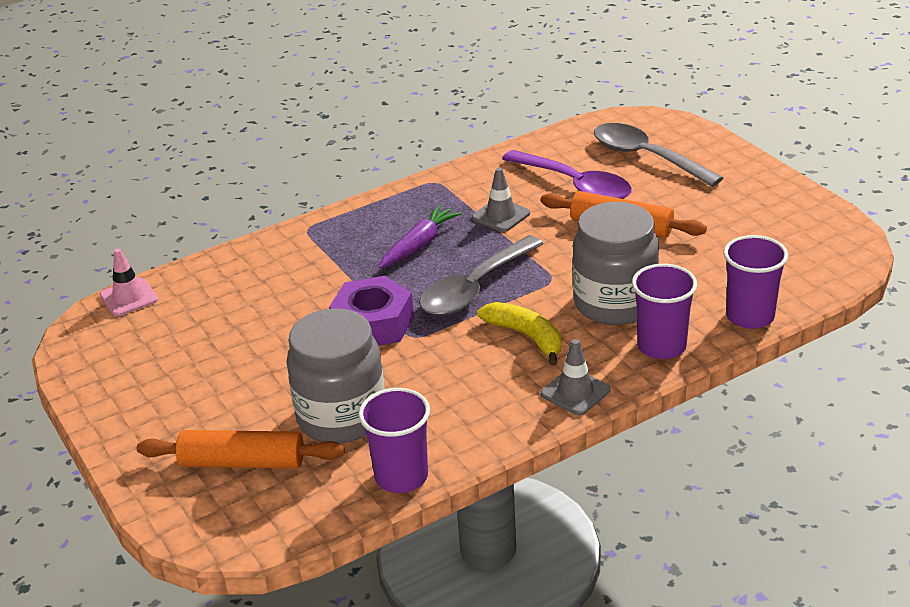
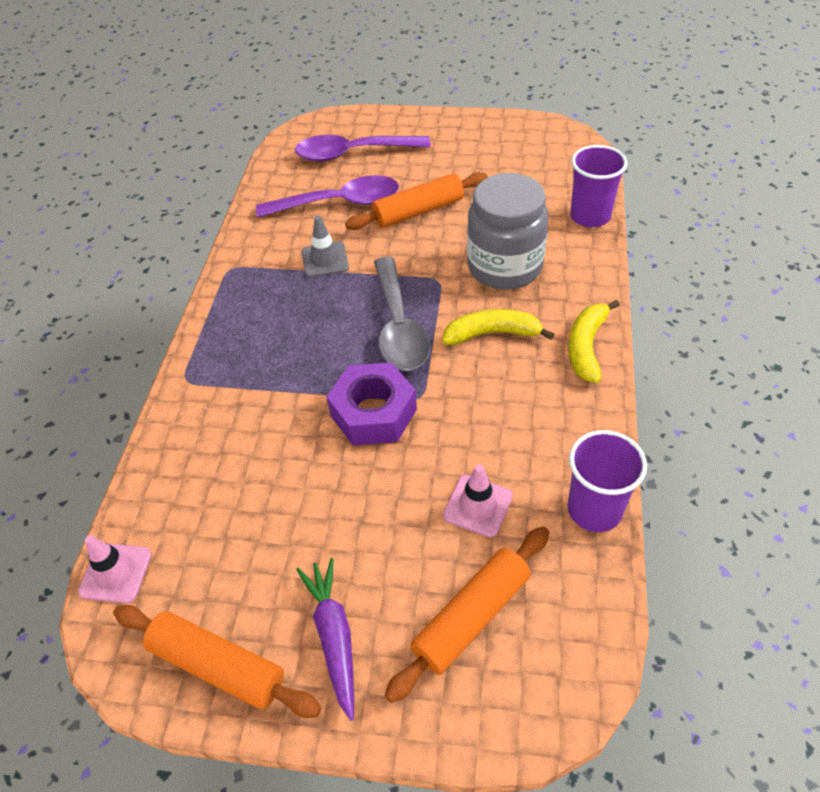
camera: 50 degrees left, 15 degrees up
grey jar [286,308,385,443] -> pink traffic cone [443,465,513,537]
purple carrot [379,205,461,269] -> purple carrot moved to [296,558,354,721]
grey traffic cone [541,339,610,415] -> yellow banana [568,300,619,383]
grey spoon [594,123,723,187] -> purple spoon [295,135,431,161]
purple cup [632,264,697,359] -> none
none -> orange rolling pin [113,605,321,718]

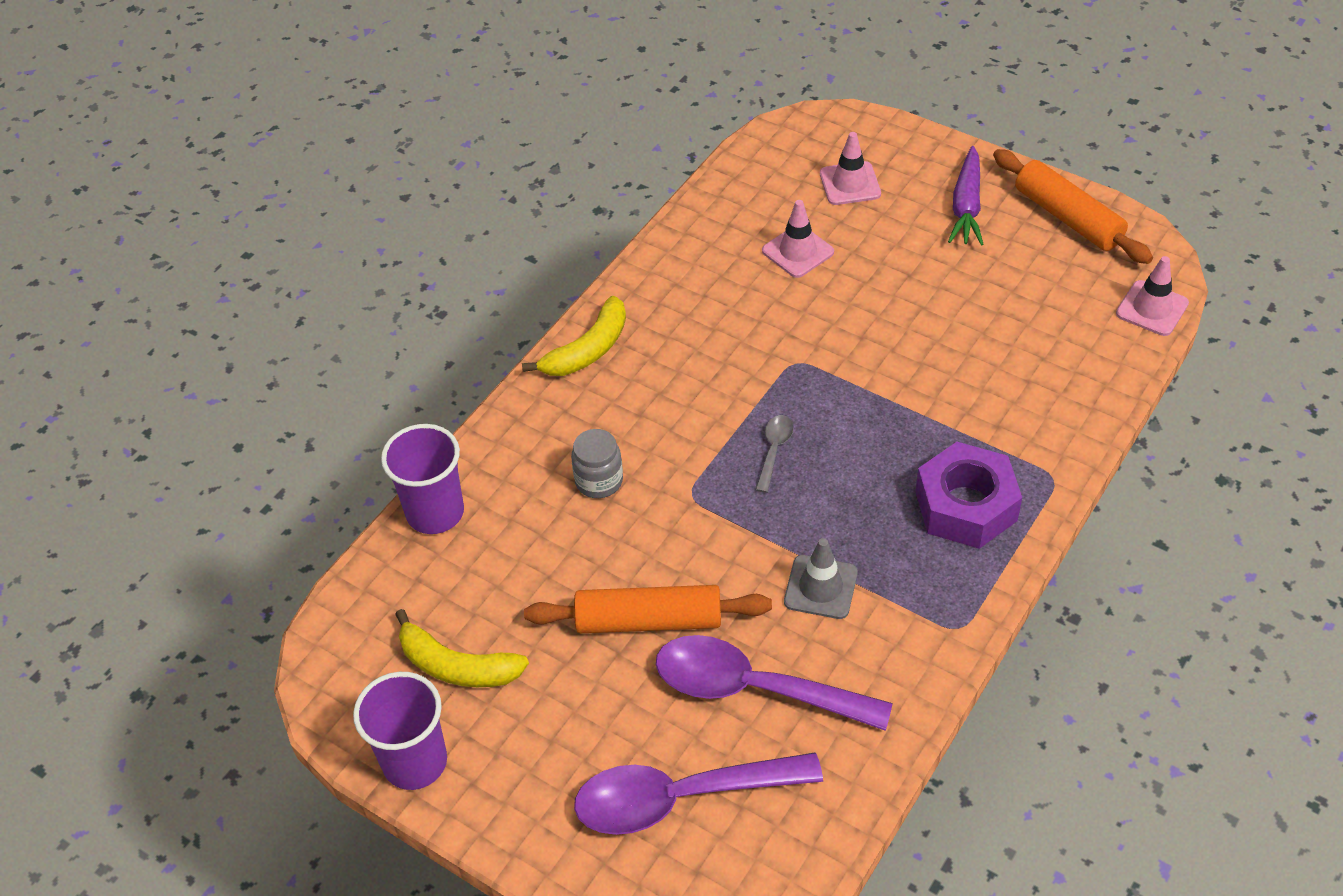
camera: 155 degrees left, 0 degrees up
purple spoon [295,135,431,161] -> purple spoon turned 150 degrees clockwise [574,753,823,835]
purple nut [327,362,417,445] -> purple nut moved to [915,442,1022,549]
grey spoon [374,257,431,371] -> grey spoon [755,415,794,493], size x0.44
orange rolling pin [385,527,549,703] -> pink traffic cone [820,132,881,205]
yellow banana [443,309,555,345] -> yellow banana moved to [395,609,529,687]
grey jar [467,173,548,289] -> grey jar [571,429,623,498], size x0.47
purple cup [568,430,647,532] -> purple cup moved to [353,672,447,790]

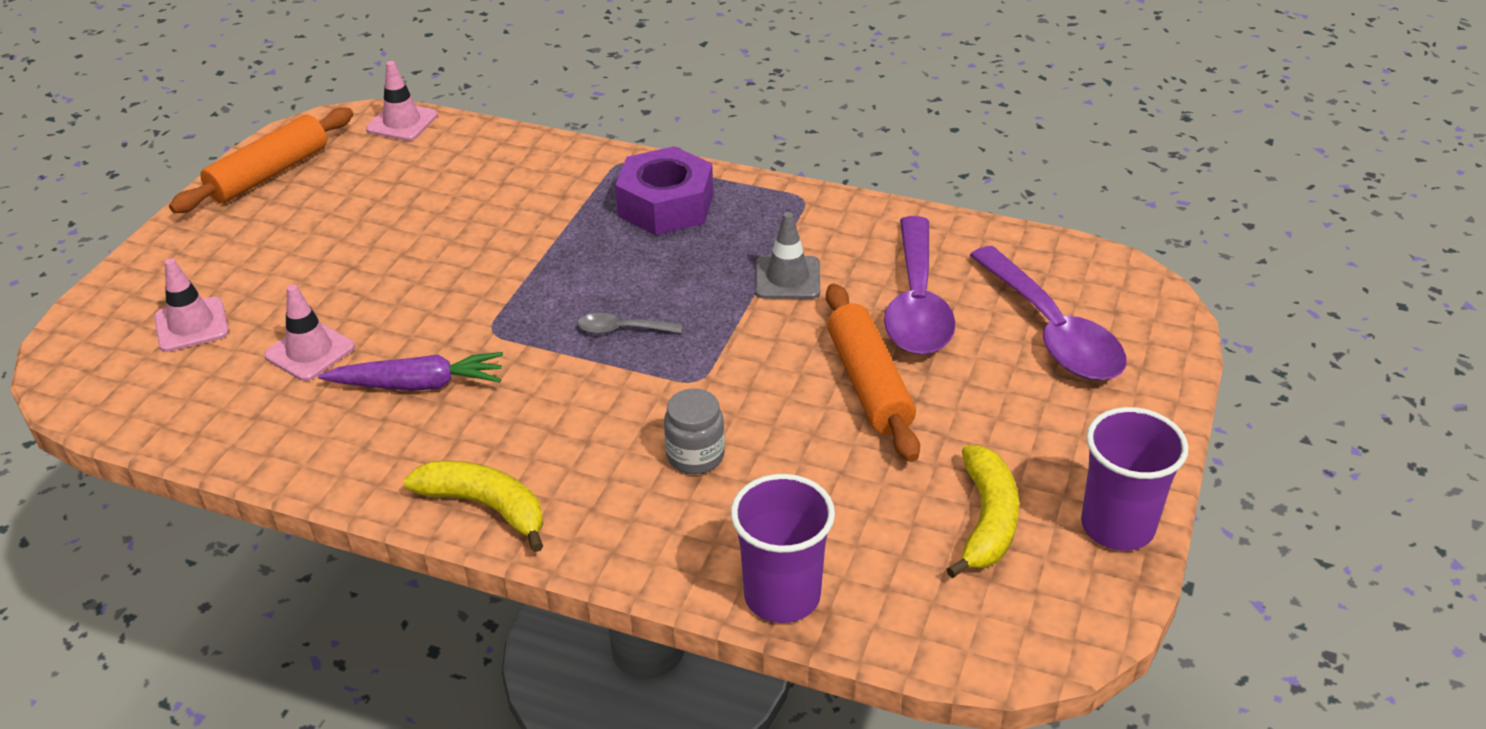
camera: 105 degrees left, 10 degrees down
purple carrot [948,146,983,245] -> purple carrot moved to [318,352,503,391]

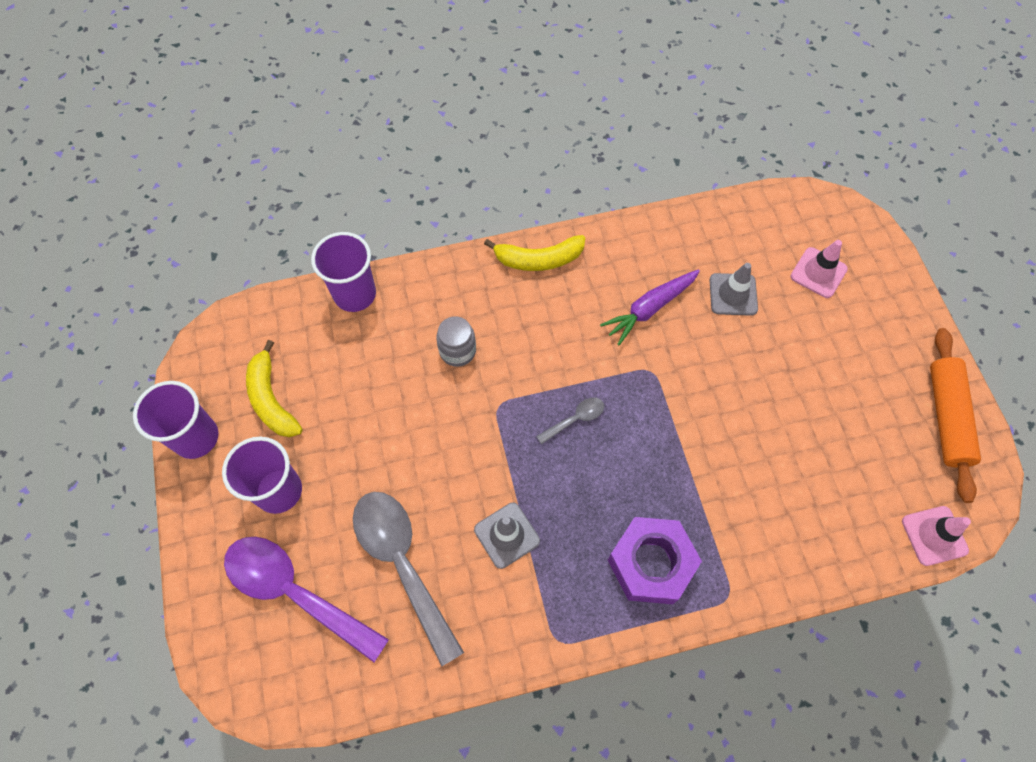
camera: 145 degrees right, 25 degrees up
pink traffic cone [264,284,355,381] -> grey traffic cone [710,263,758,316]
orange rolling pin [826,284,920,462] -> none
purple spoon [884,216,956,355] -> grey spoon [353,492,464,667]
none -> purple cup [222,436,302,514]

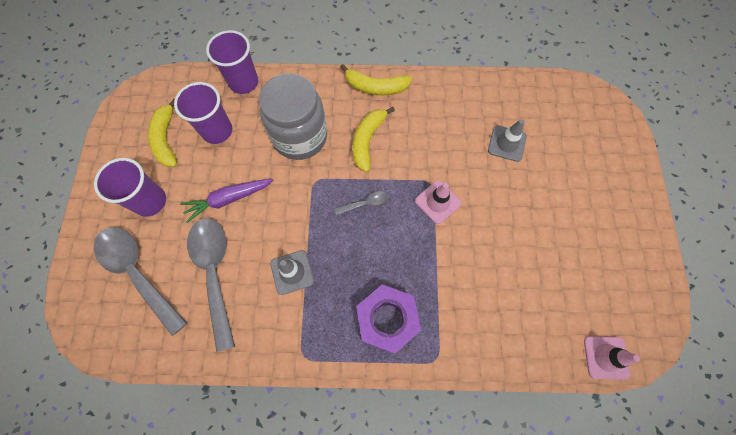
camera: 15 degrees right, 5 degrees up
purple cup [133,381,218,459] -> purple cup moved to [174,82,232,144]
purple spoon [224,537,389,662] -> grey spoon [94,227,187,336]
grey jar [436,317,476,367] -> grey jar [259,74,327,160], size x2.12
purple carrot [600,269,700,346] -> purple carrot moved to [180,179,273,223]
pink traffic cone [791,240,848,298] -> pink traffic cone moved to [415,180,461,224]
orange rolling pin [930,328,981,503] -> none
none -> yellow banana [353,107,395,172]

